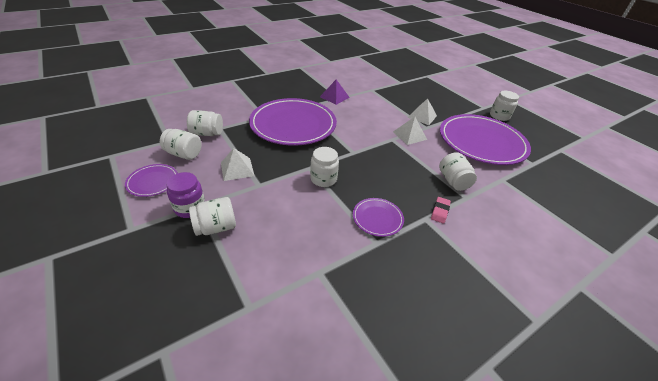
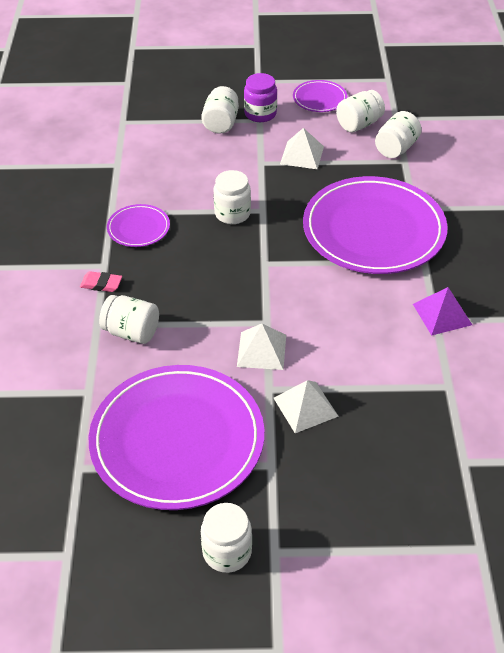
camera: 125 degrees right, 5 degrees up
pink eraser [431,197,451,224] -> pink eraser turned 45 degrees counterclockwise [80,271,122,292]

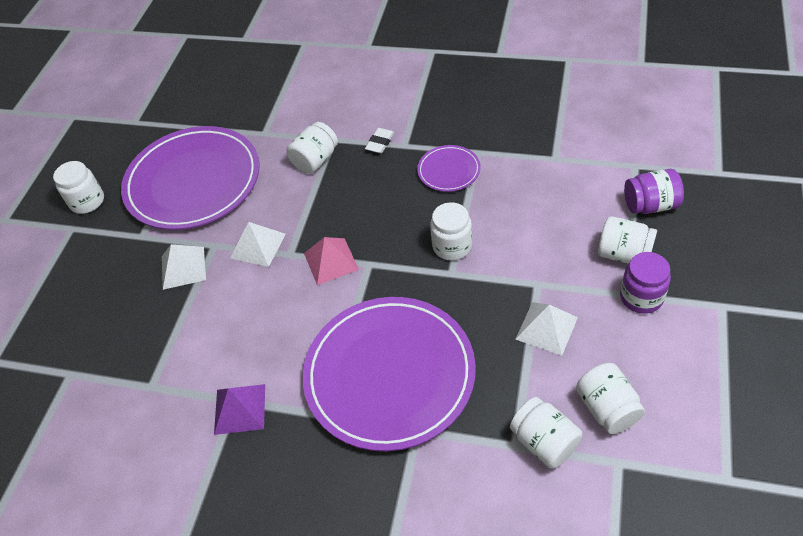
camera: 110 degrees right, 5 degrees up
pink eraser [80,271,122,292] -> white eraser [365,128,395,153]
purple plate [293,80,347,112] -> none
none -> pink pyramid [304,237,359,285]
none -> purple jar [624,169,684,214]

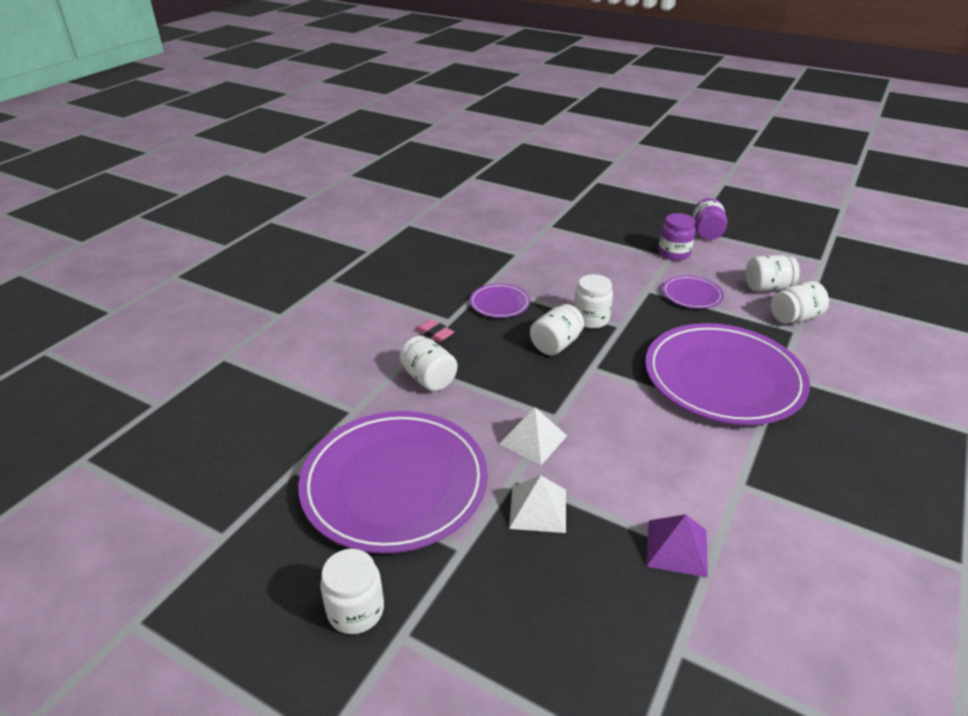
camera: 80 degrees left, 15 degrees down
purple pyramid [214,384,265,435] -> purple pyramid moved to [646,514,708,578]
pink pyramid [304,237,359,285] -> none
white eraser [365,128,395,153] -> pink eraser [416,319,454,342]
white pyramid [515,302,578,356] -> purple plate [662,276,724,309]
white jar [598,216,657,264] -> white jar moved to [530,304,584,355]
purple jar [624,169,684,214] -> purple jar moved to [693,198,727,240]

